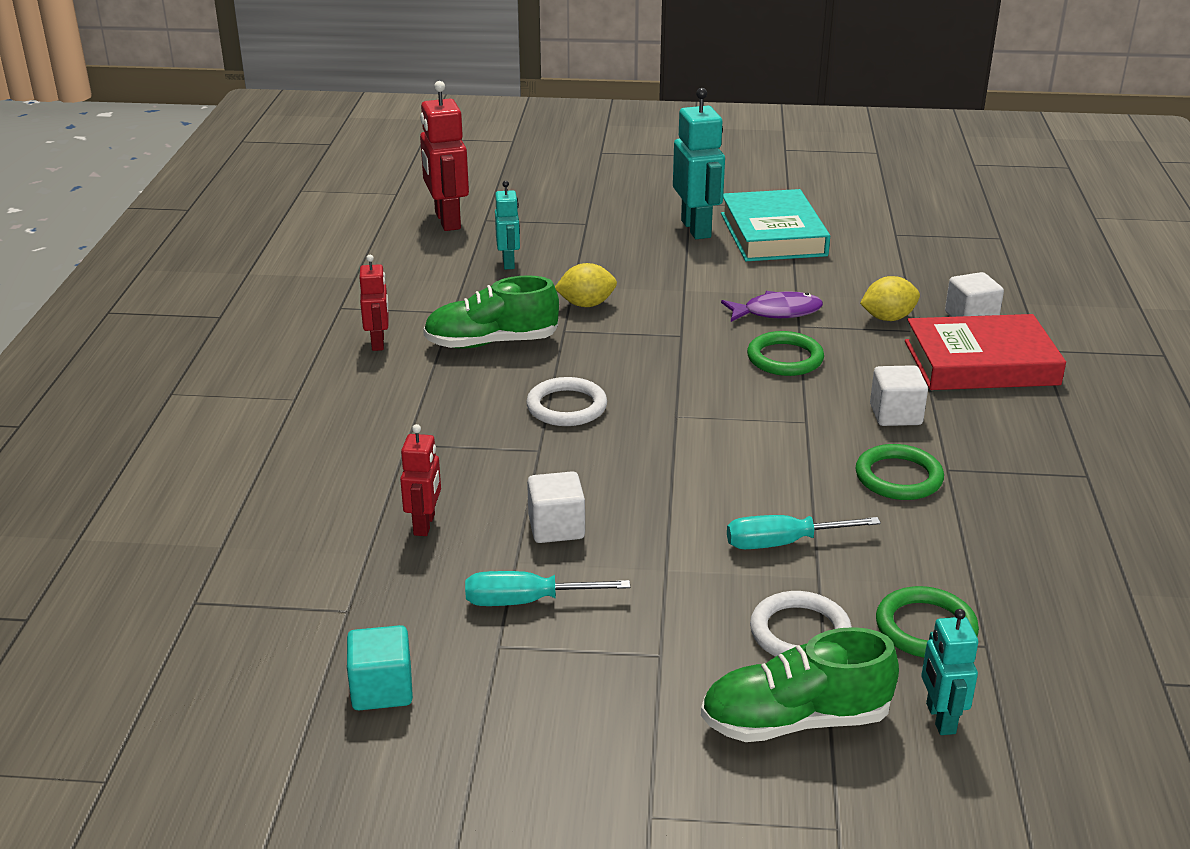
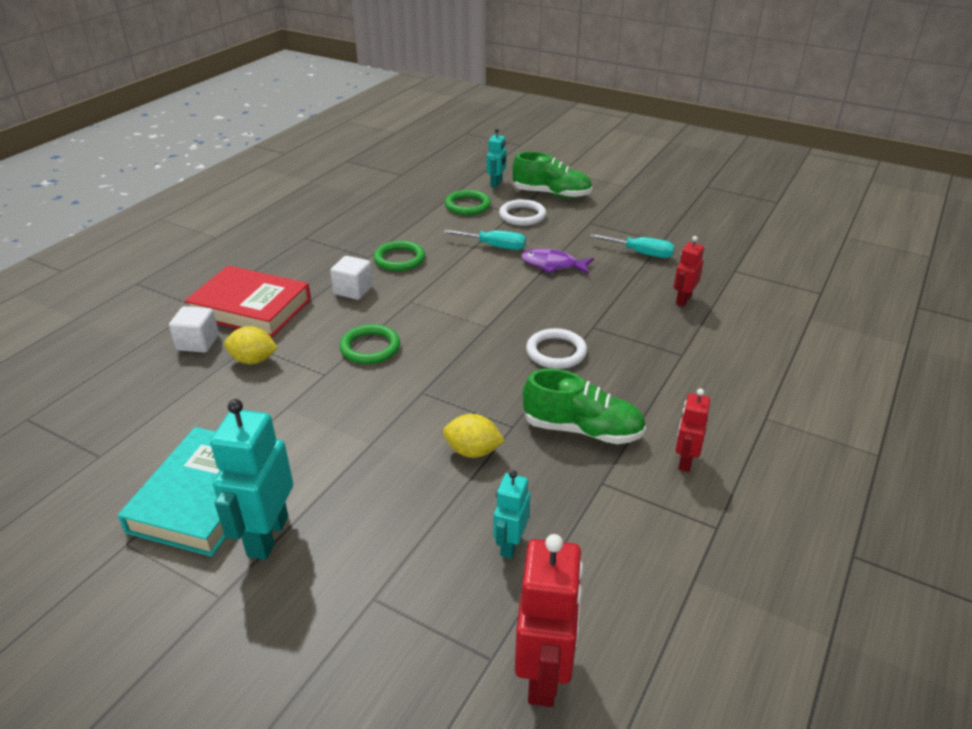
camera: 155 degrees left, 5 degrees up
turquoise cube [347,625,413,710] -> none
white cube [527,471,585,543] -> none
purple fish [721,291,823,322] -> purple fish moved to [521,249,594,274]

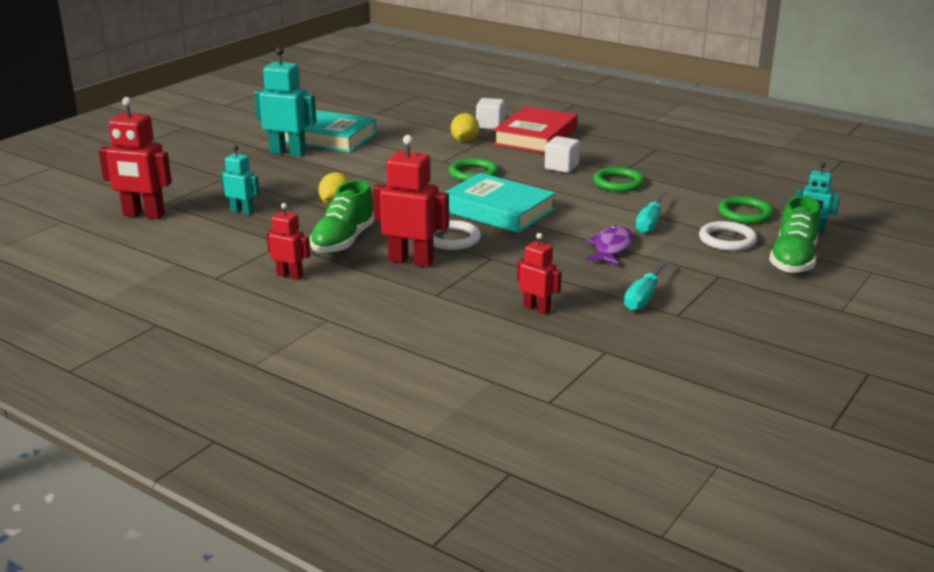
camera: 95 degrees right, 10 degrees down
none -> red robot [373,135,449,268]
none -> turquoise book [444,173,556,233]

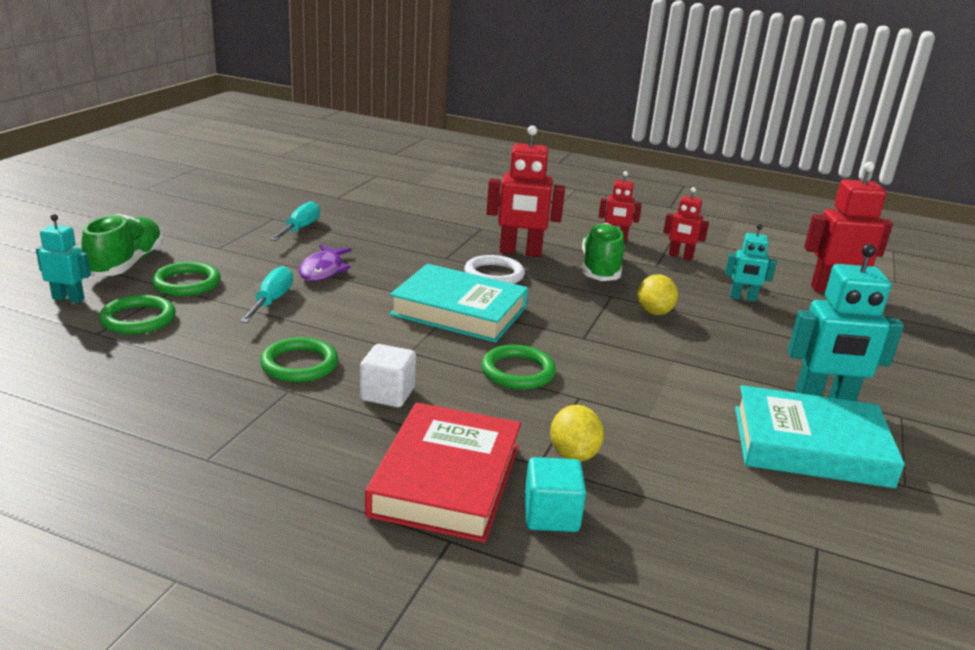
camera: 165 degrees right, 0 degrees up
white cube [476,98,505,129] -> turquoise cube [524,457,586,532]
red robot [517,233,562,315] -> red robot moved to [663,187,709,260]
white ring [699,221,757,251] -> green ring [151,262,221,296]

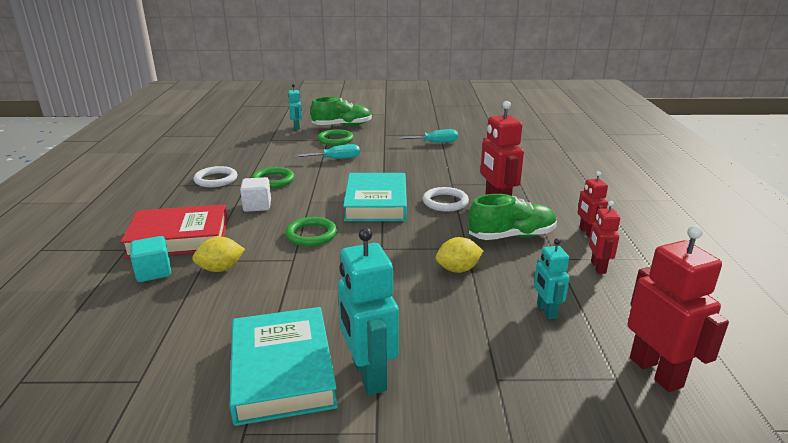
camera: 70 degrees right, 0 degrees up
green ring [99,295,176,334] -> none
purple fish [299,244,352,281] -> none
none -> white ring [194,166,238,187]

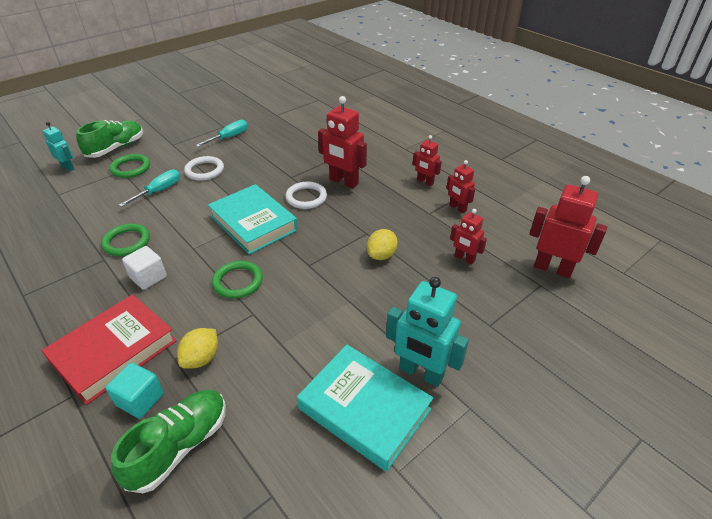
camera: 40 degrees left, 15 degrees up
white ring [194,166,238,187] -> white ring moved to [184,156,224,181]
green shoe [468,194,557,240] -> green shoe moved to [111,390,226,493]
turquoise robot [534,238,570,319] -> red robot [450,209,487,265]

